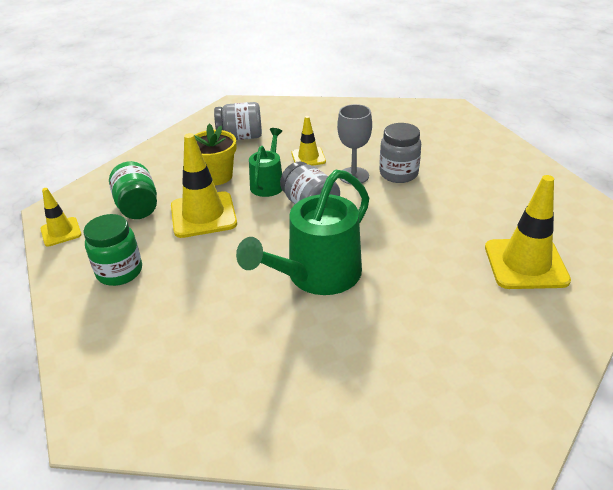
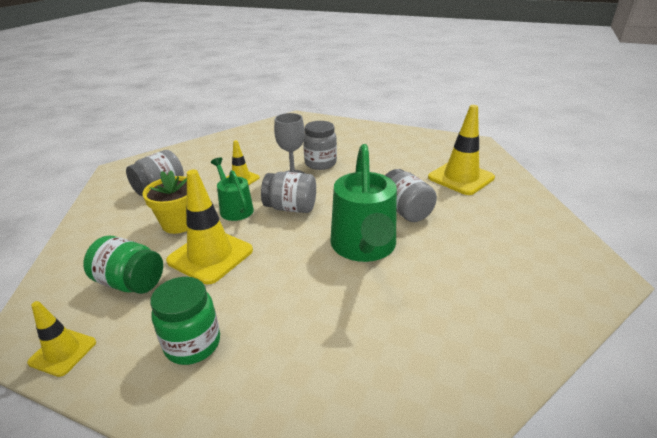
camera: 45 degrees left, 5 degrees down
none -> grey jar [385,169,437,222]

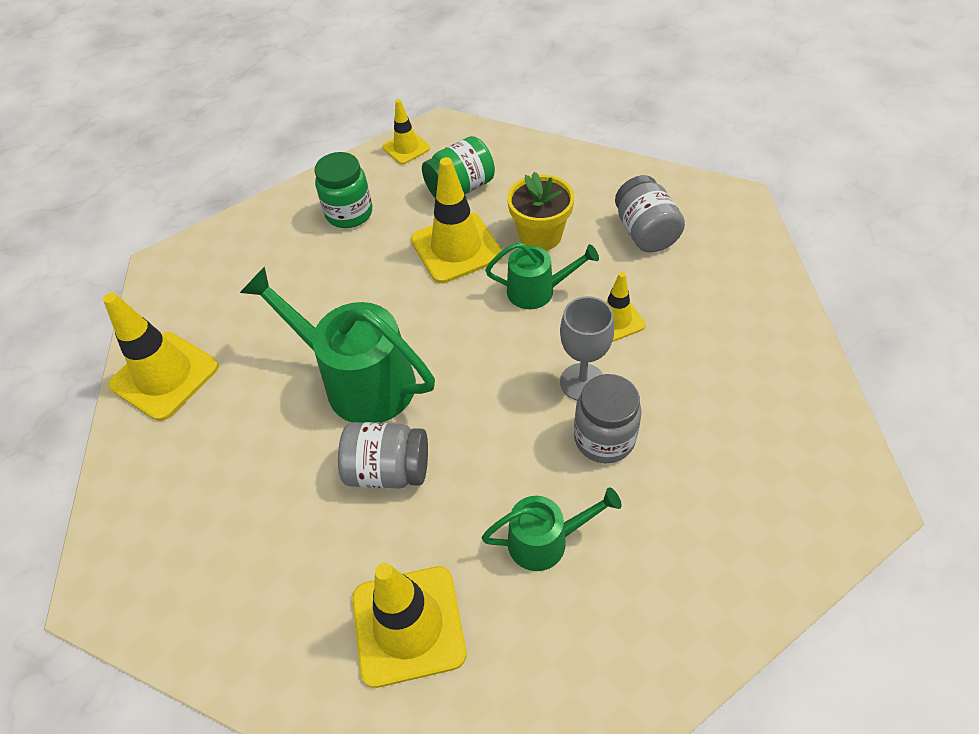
camera: 125 degrees right, 20 degrees up
grey jar [261,172,316,213] -> none
none -> yellow traffic cone [103,293,219,421]
none -> green watering can [482,487,622,571]

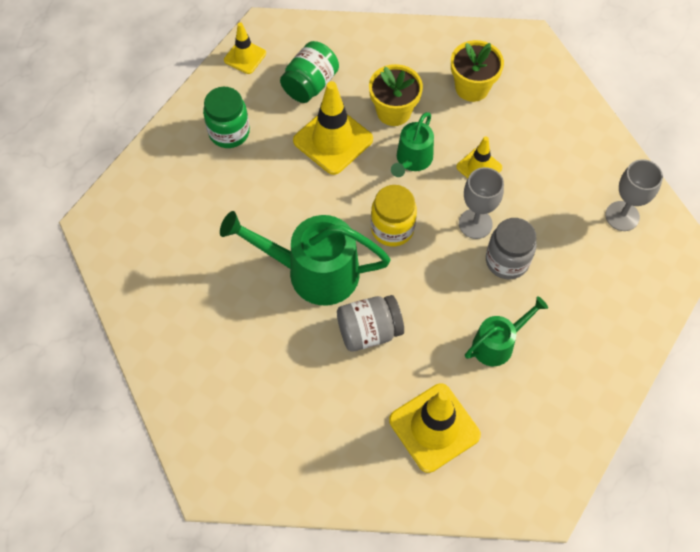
camera: 25 degrees left, 10 degrees up
yellow traffic cone [103,293,219,421] -> none
green watering can [485,242,599,309] -> green watering can turned 135 degrees clockwise [391,112,434,177]
grey jar [615,175,685,252] -> yellow flower pot [451,40,504,102]
none -> yellow jar [371,185,417,247]
none -> grey goblet [605,159,663,231]

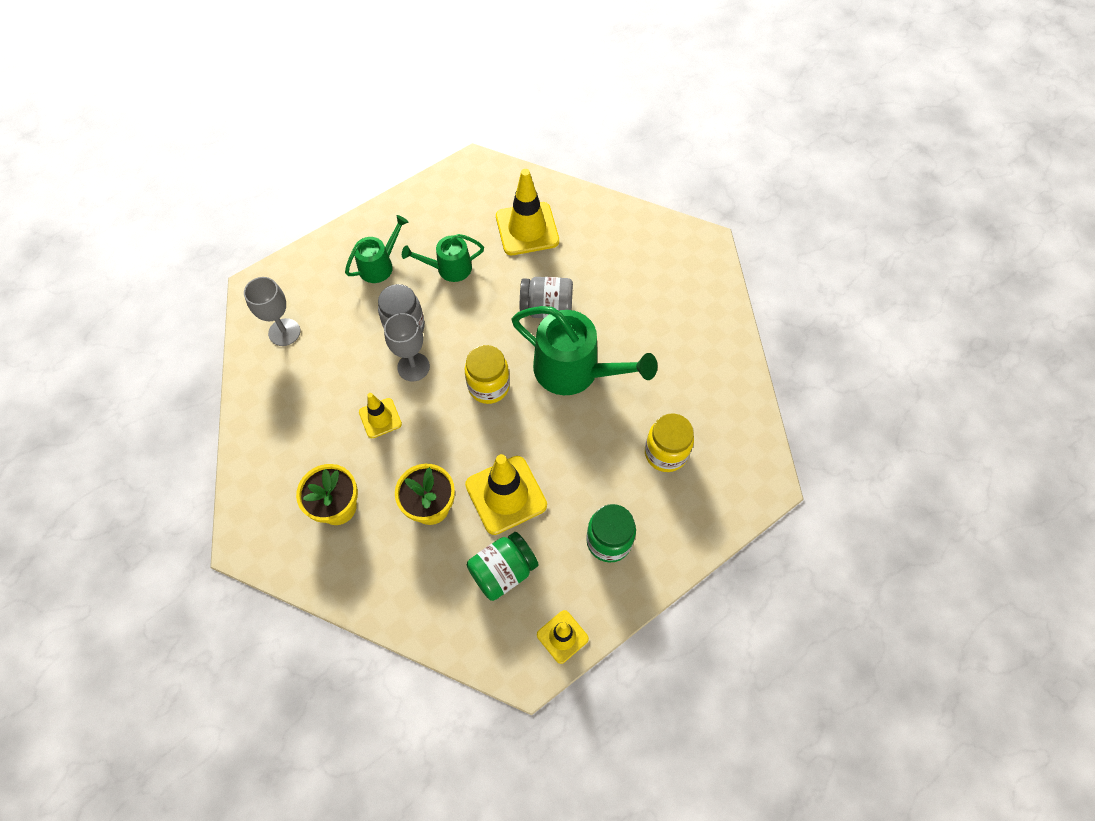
camera: 160 degrees left, 0 degrees up
green watering can [391,112,434,177] -> green watering can moved to [345,215,409,283]
none -> yellow jar [645,414,694,472]

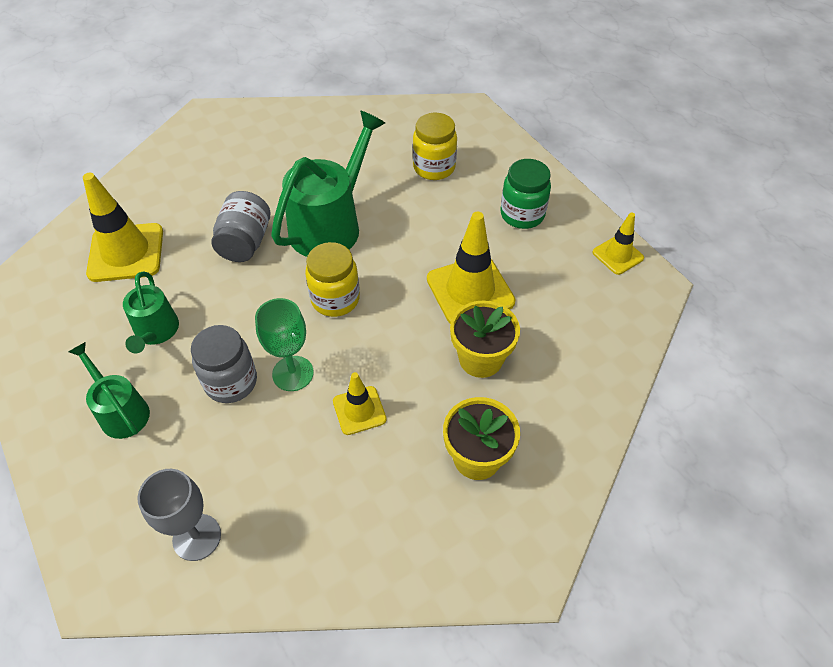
camera: 85 degrees left, 10 degrees down
grey goblet [384,313,430,382] -> green goblet [255,298,314,391]
green jar [467,532,539,601] -> none

